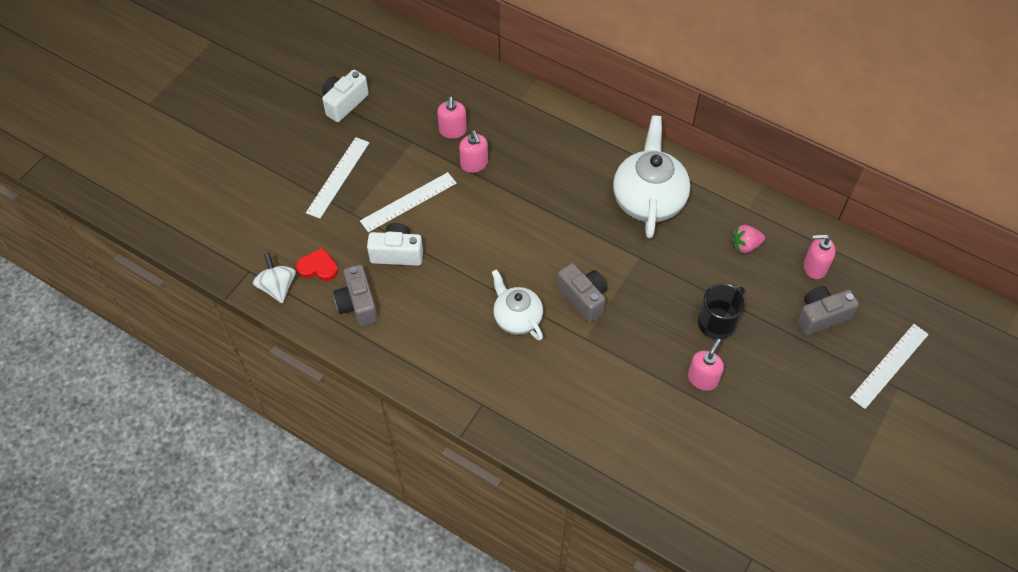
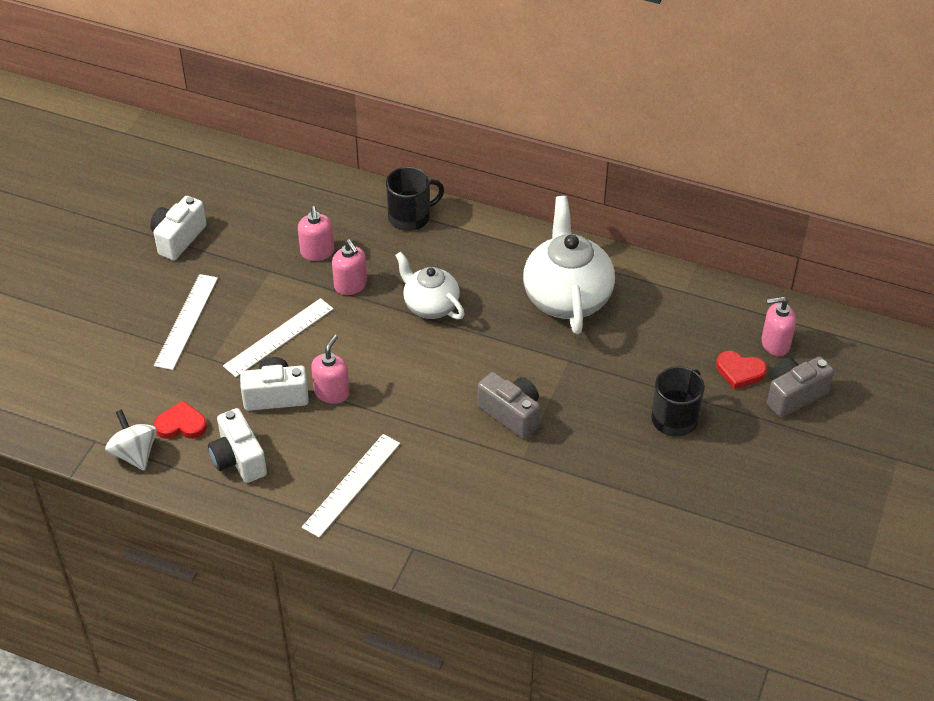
camera: 10 degrees left, 10 degrees down
grey camera [333,265,378,327] -> white camera [208,408,267,483]
white teapot [492,269,543,341] -> white teapot moved to [395,252,465,319]
pink soap dispenser [688,339,724,391] -> pink soap dispenser moved to [311,335,350,404]
pink strawberry [732,225,765,253] -> none
white ruler [850,324,929,409] -> white ruler moved to [302,434,400,538]
none -> black mug [386,167,444,231]
none -> red heart [716,351,767,389]

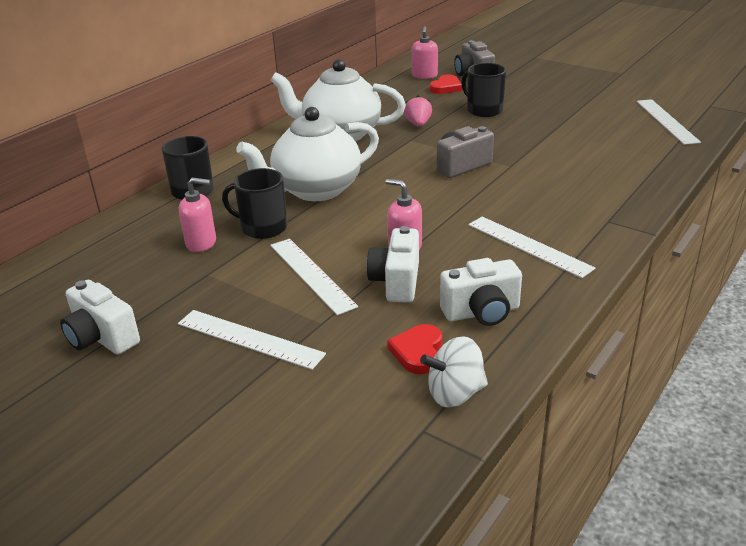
camera: 75 degrees left, 15 degrees down
pink soap dispenser [332,239,367,295] -> black mug [222,168,288,239]
white teapot [395,252,465,319] -> white teapot [236,107,379,201], size x1.63
none -> pink strawberry [404,96,432,127]
none -> white ruler [636,99,701,145]

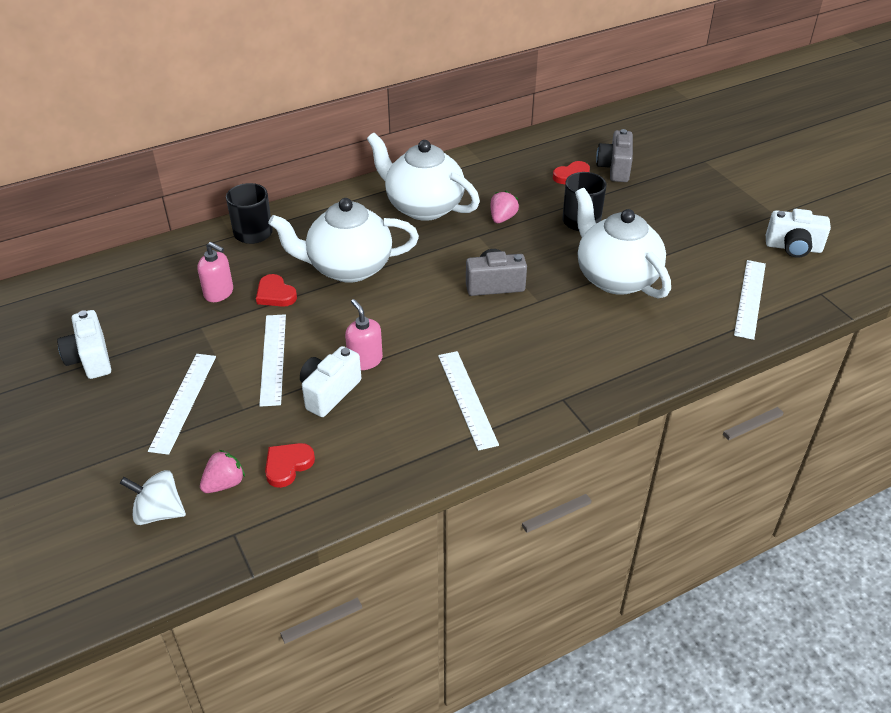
camera: 25 degrees right, 10 degrees up
white ruler [178,310,326,370] -> white ruler turned 45 degrees clockwise [148,354,216,455]
black mug [222,168,288,239] -> red heart [256,274,297,307]
pink soap dispenser [412,26,438,79] -> none
white spinning top [420,336,488,407] -> white spinning top moved to [120,470,186,525]
white camera [440,258,522,326] -> white camera moved to [766,209,831,258]
none -> pink strawberry [200,450,245,493]
none -> white teapot [575,188,671,298]

